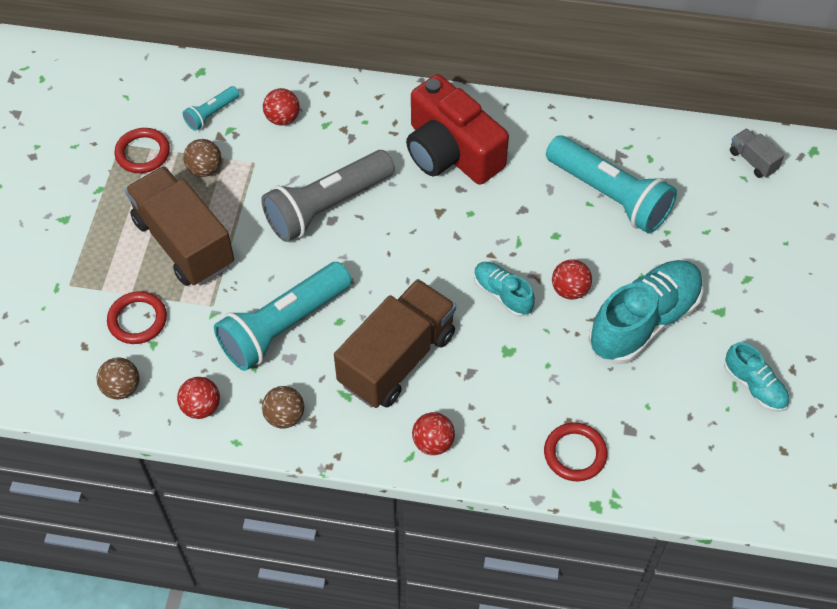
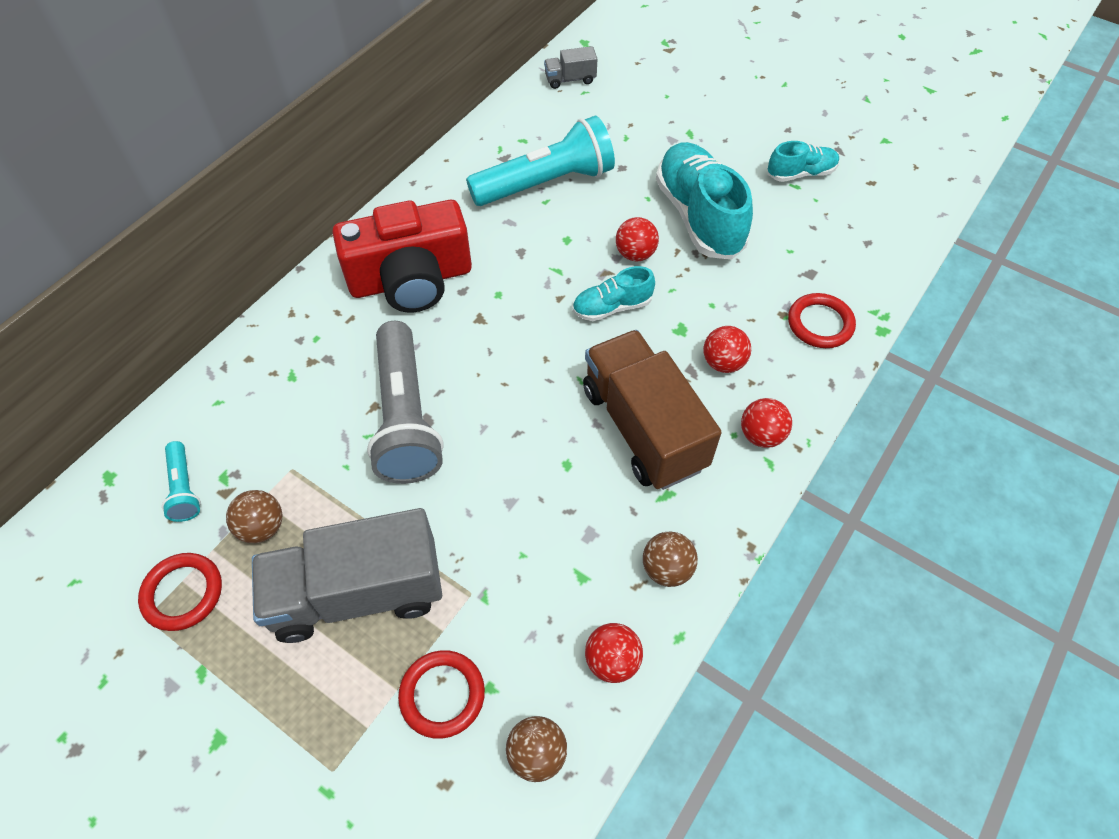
camera: 65 degrees left, 0 degrees up
brown truck [125,166,234,286] -> grey truck [252,508,442,643]
turquoise flashlight [214,262,352,371] -> none
red ball [263,88,300,126] -> red ball moved to [703,326,751,373]

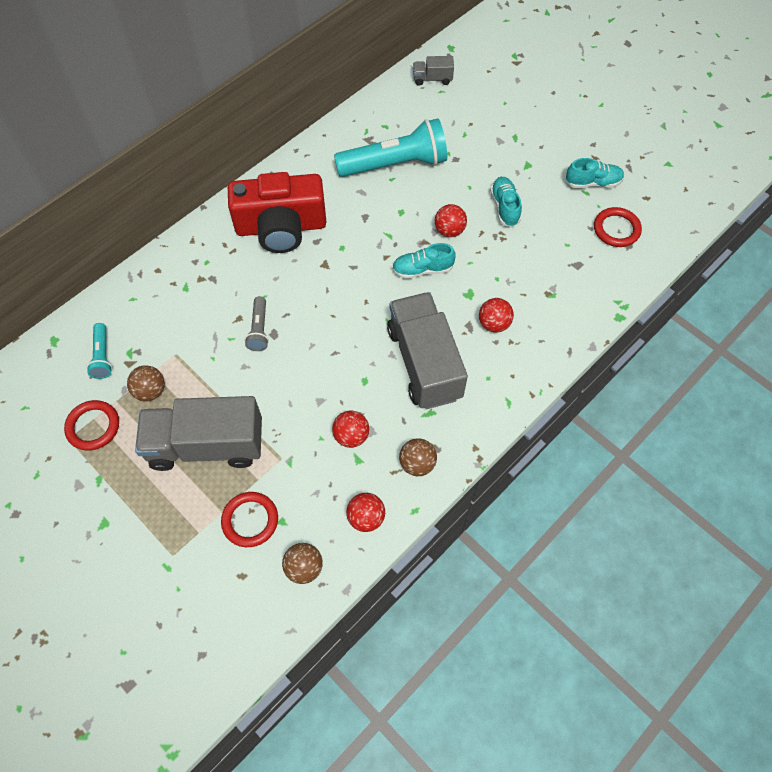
camera: 10 degrees right, 5 degrees up
grey flashlight [367,321,444,484] -> grey flashlight [245,296,269,351], size x0.47
brown truck [583,330,722,490] -> grey truck [387,292,468,409]
turquoise shoe [656,142,753,259] -> turquoise shoe [490,177,522,227], size x0.53
red ball [741,398,792,448] -> red ball moved to [332,411,369,448]
red ring [788,293,856,348] -> red ring moved to [594,207,642,247]

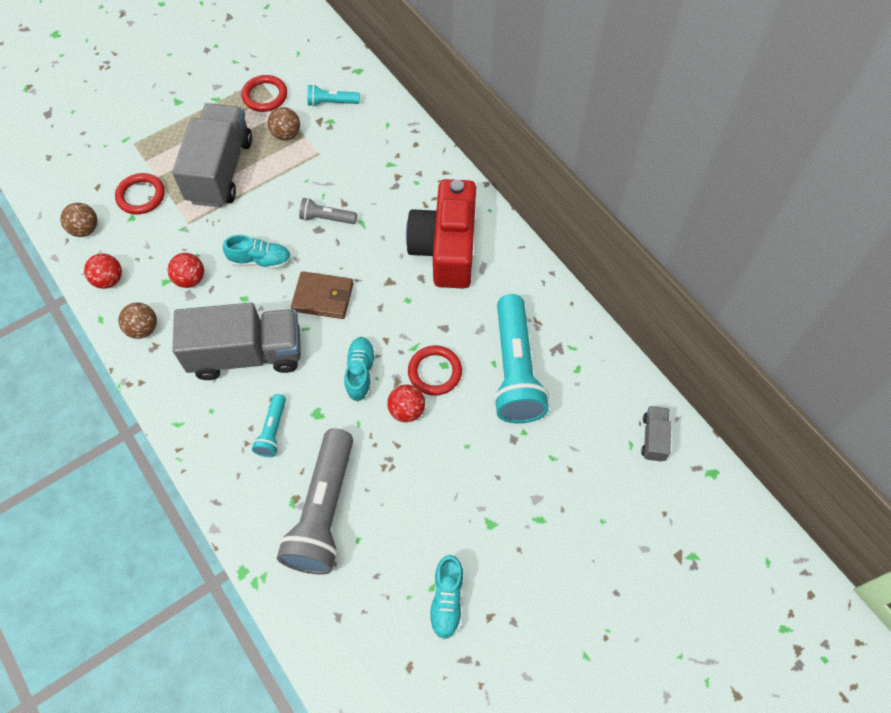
camera: 100 degrees right, 0 degrees up
red ball [479,298,514,333] -> turquoise flashlight [252,394,286,457]
turquoise shoe [490,177,522,227] -> turquoise shoe moved to [223,235,291,269]
red ring [594,207,642,247] -> red ring moved to [408,345,462,396]
none -> grey flashlight [277,428,353,575]
none -> brown wallet [291,271,354,319]

